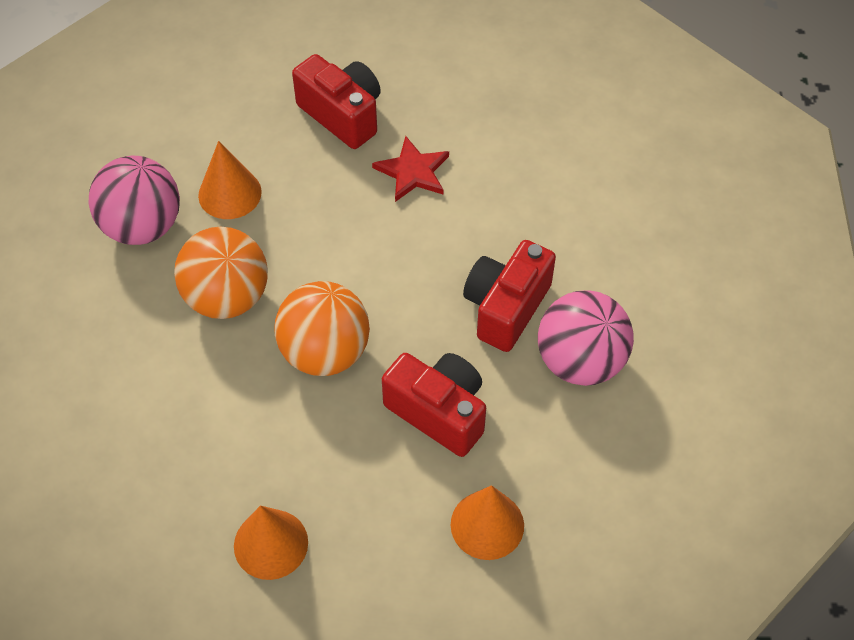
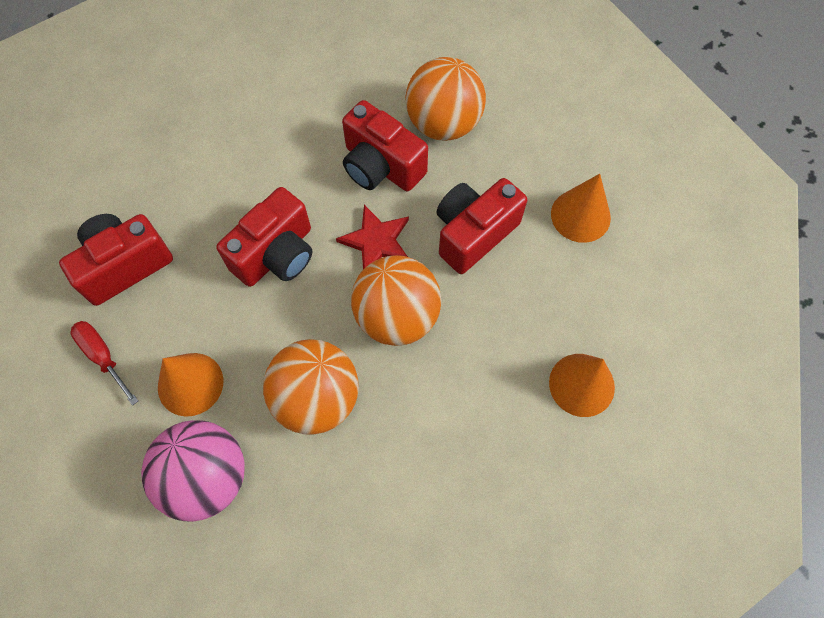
camera: 80 degrees left, 10 degrees up
red star [372,136,449,202] -> red star moved to [336,205,409,269]
pink ball [538,290,634,386] -> orange ball [405,57,486,141]
none -> red screwdriver [70,321,138,406]
none -> red camera [216,187,312,287]

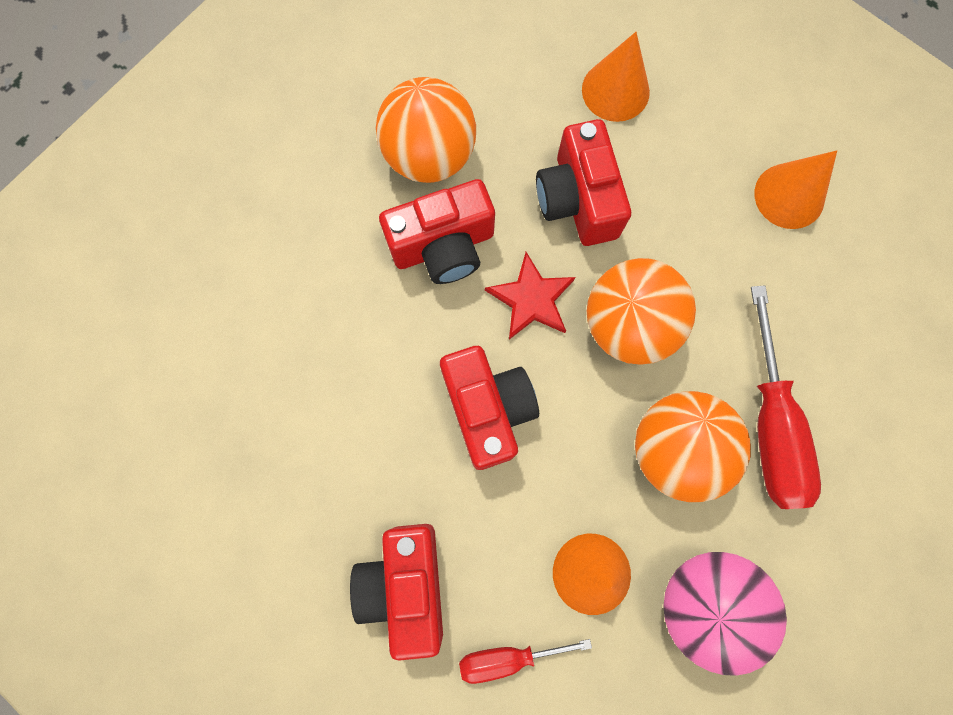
camera: 60 degrees left, 10 degrees up
none -> red screwdriver [751,286,821,509]

